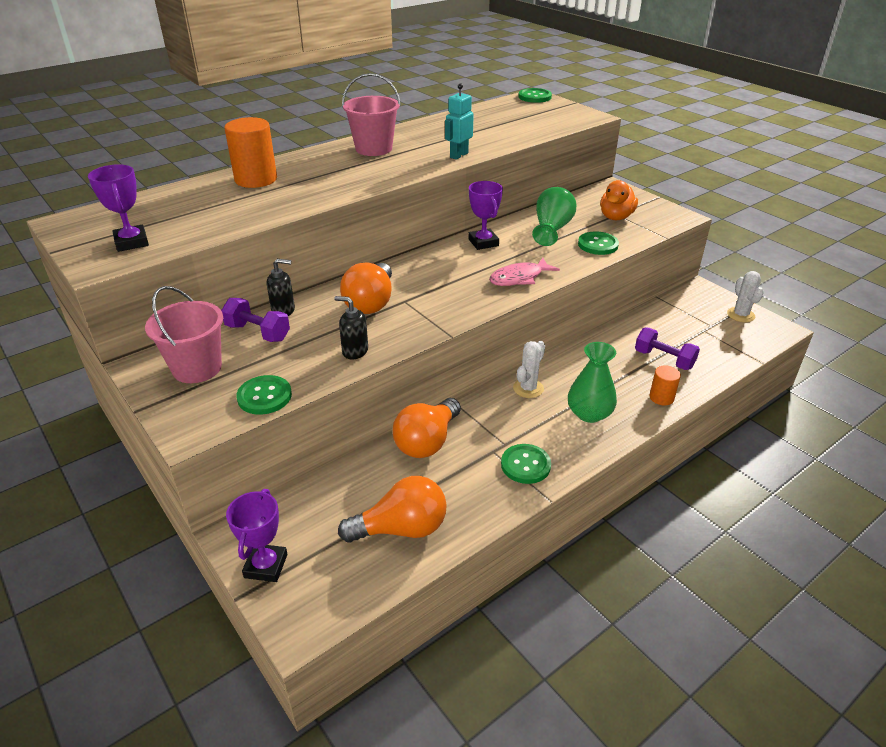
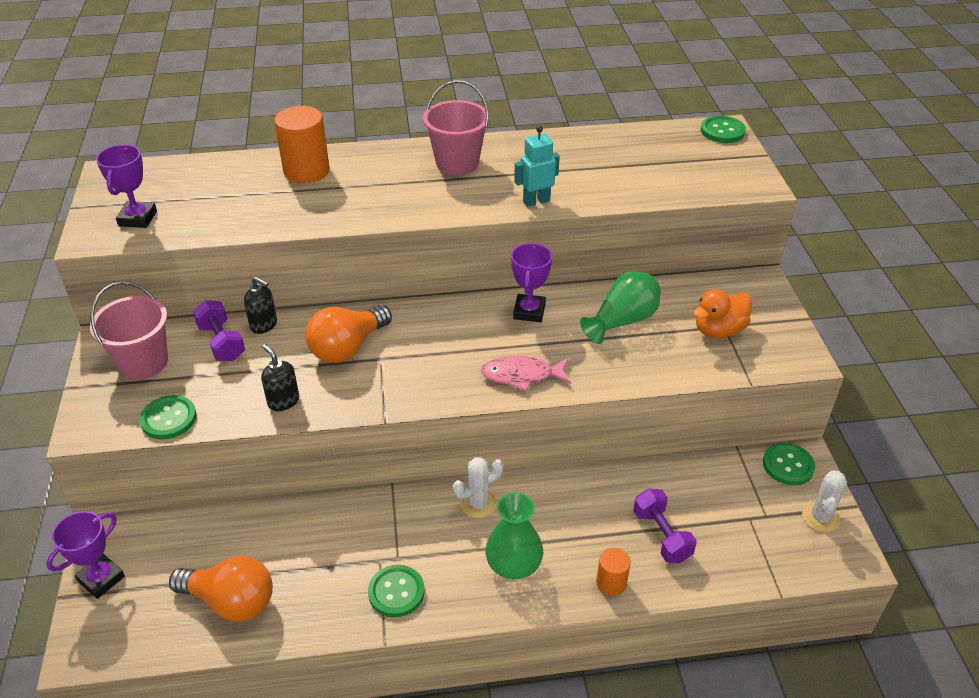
camera: 30 degrees right, 5 degrees up
orange light bulb [393,398,461,458] -> none
green button [578,231,619,255] -> green button moved to [763,443,815,485]

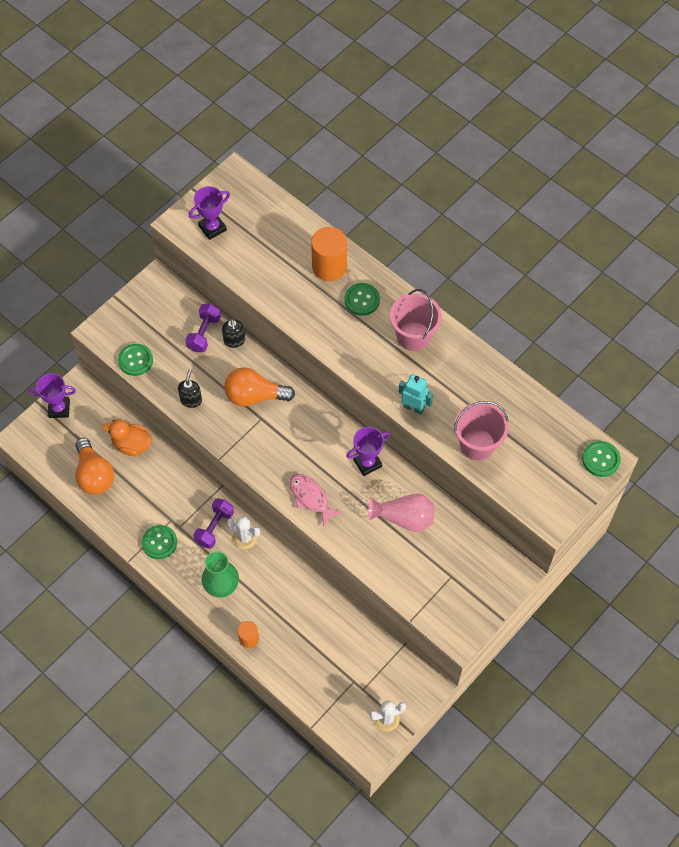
camera: 50 degrees right, 20 degrees up
pink bucket [90,282,168,379] -> pink bucket moved to [454,401,509,461]
green vase [580,271,661,344] -> pink vase [368,494,435,532]
purple dumbbell [633,488,697,563] -> purple dumbbell moved to [193,498,234,549]
orange duck [693,289,752,338] -> orange duck moved to [102,420,152,456]
green button [763,443,815,485] -> green button moved to [344,283,380,316]

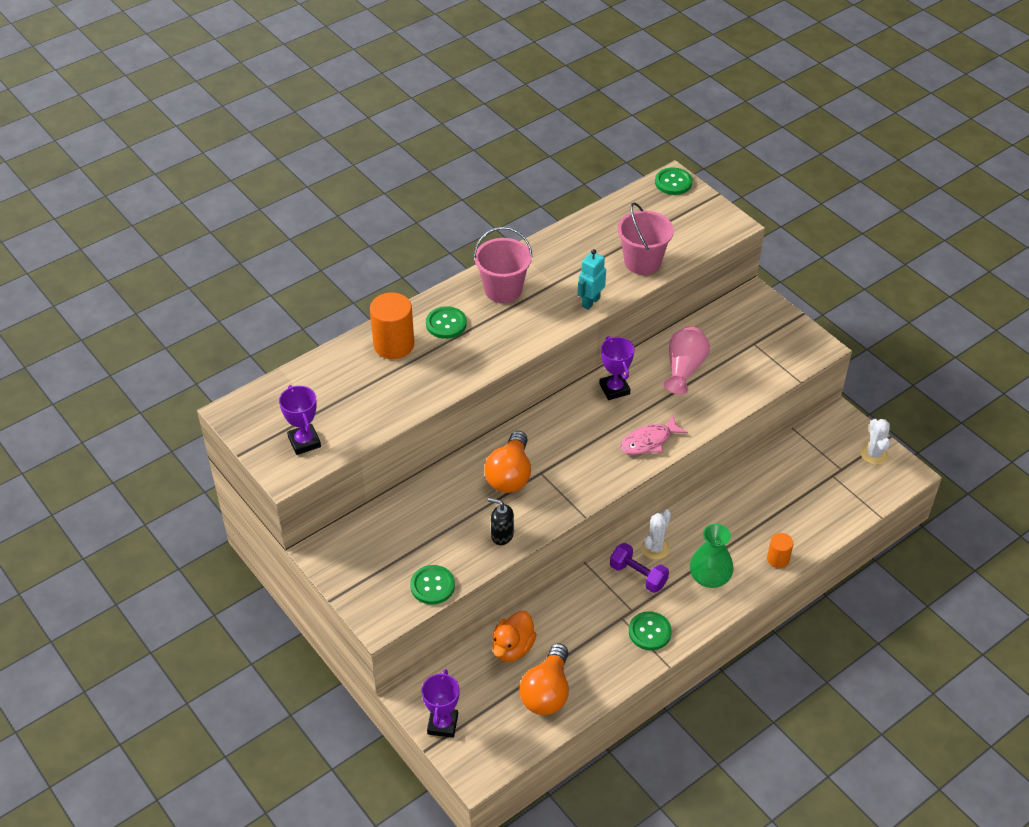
camera: 80 degrees left, 15 degrees down
orange light bulb [75,438,114,495] -> orange light bulb turned 120 degrees clockwise [519,643,569,715]
purple dumbbell [185,304,221,352] -> none
black soap dispenser [222,319,245,348] -> none

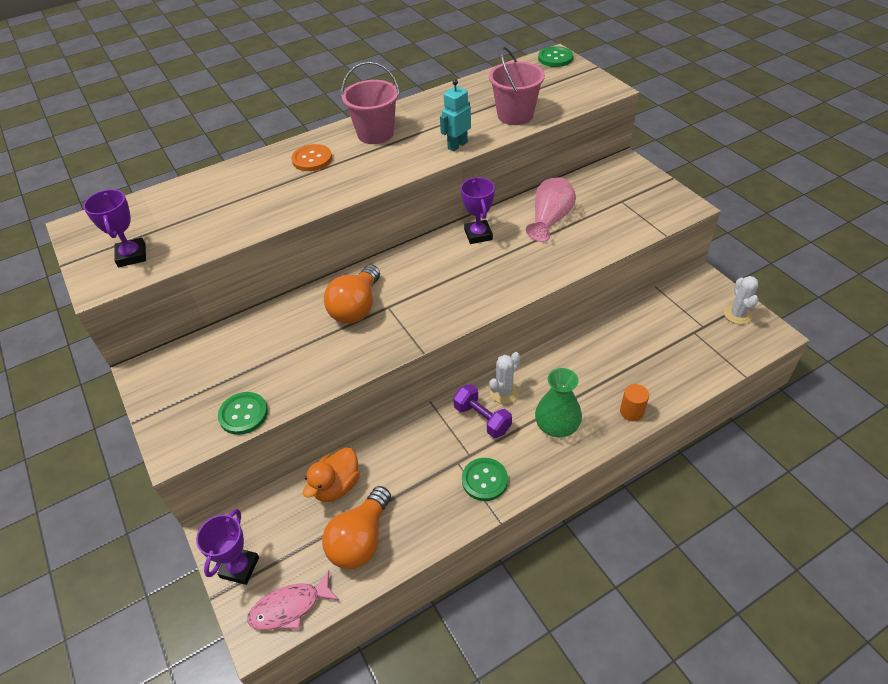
camera: 10 degrees right, 0 degrees up
orange cylinder [370,293,414,359] -> none
green button [426,306,467,339] -> orange button [291,144,332,171]
black soap dispenser [488,498,514,545] -> none
pink fish [620,415,688,455] -> pink fish moved to [247,570,339,630]

